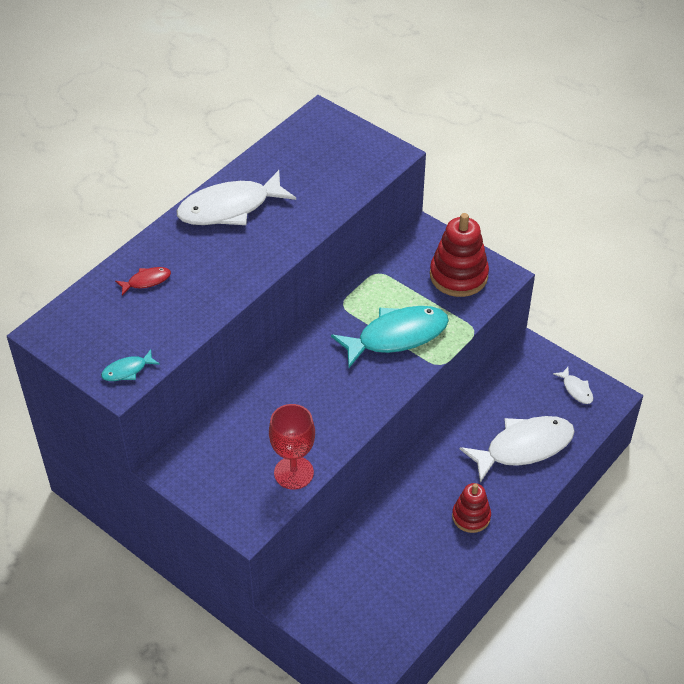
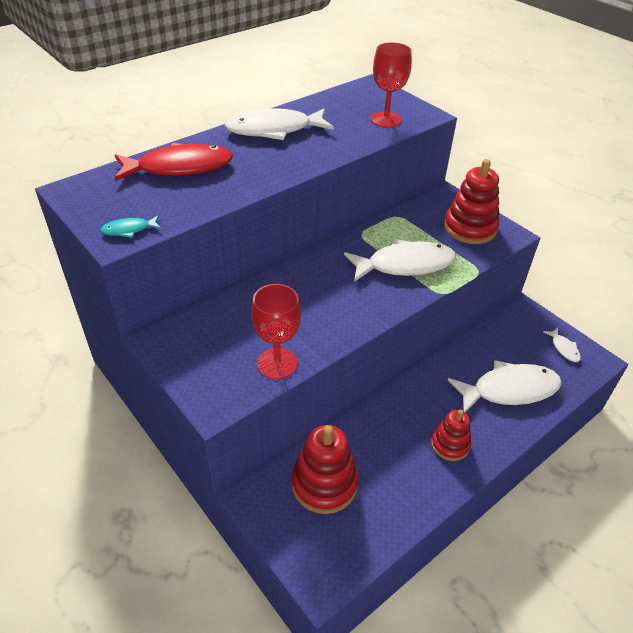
camera: 10 degrees right, 5 degrees down
red fish [115,267,171,295] -> red fish [114,143,233,181], size x2.26
turquoise fish [331,306,449,368] -> white fish [344,239,456,282]
none -> red stacking toy [291,425,358,514]
none -> red goblet [370,42,412,128]

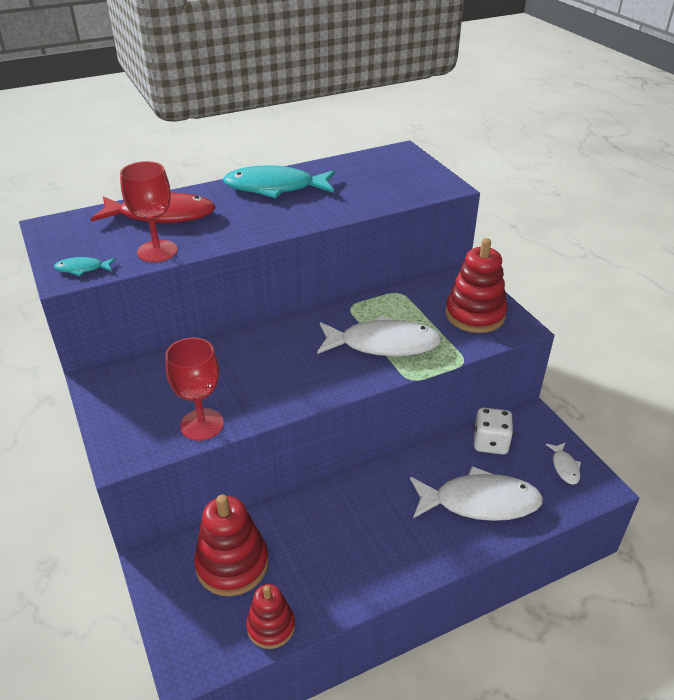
camera: 15 degrees right, 5 degrees down
white fish [225,108,334,140] -> turquoise fish [223,165,335,198]
red goblet [370,42,412,128] -> red goblet moved to [120,161,178,262]
red stacking toy [431,409,471,461] -> red stacking toy moved to [246,584,295,649]
none -> white dice [474,408,513,455]

